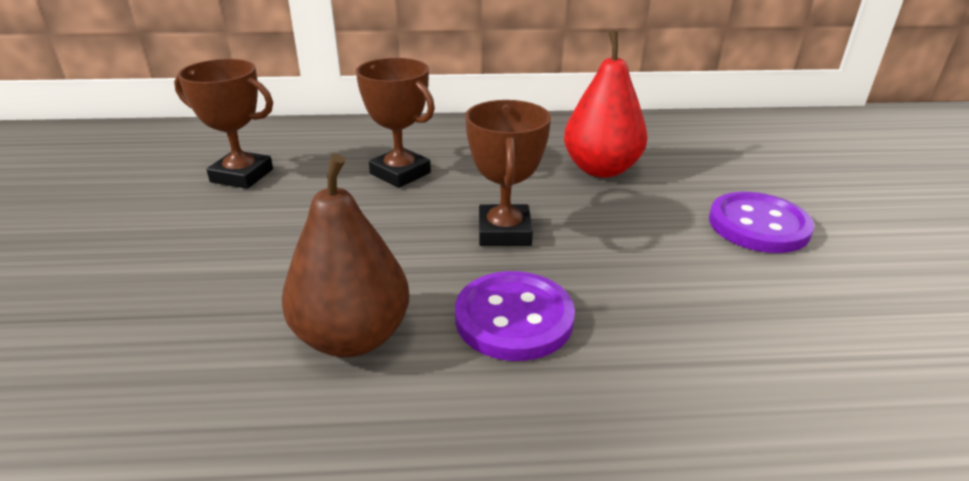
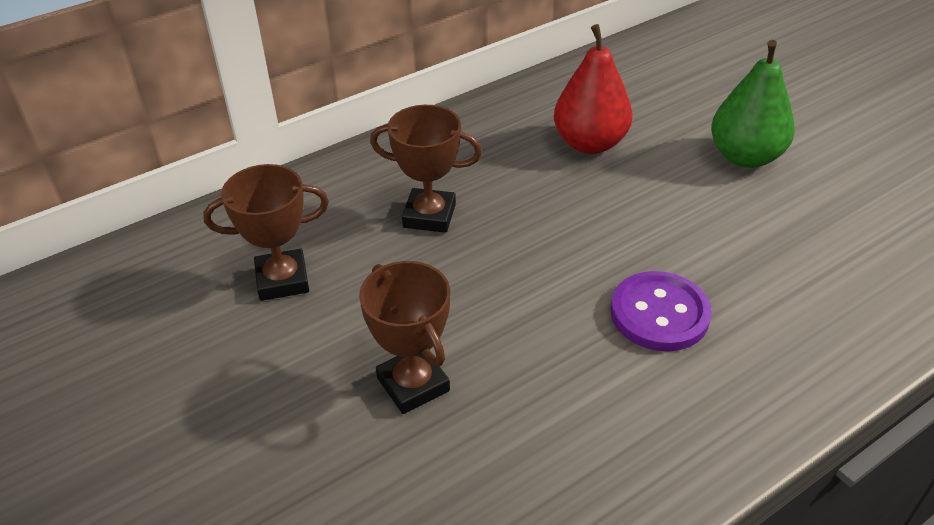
camera: 30 degrees left, 10 degrees up
brown pear [282,153,409,357] -> none
brown trophy [465,100,551,246] -> brown trophy moved to [359,261,450,414]
purple button [709,192,814,253] -> green pear [711,40,795,168]

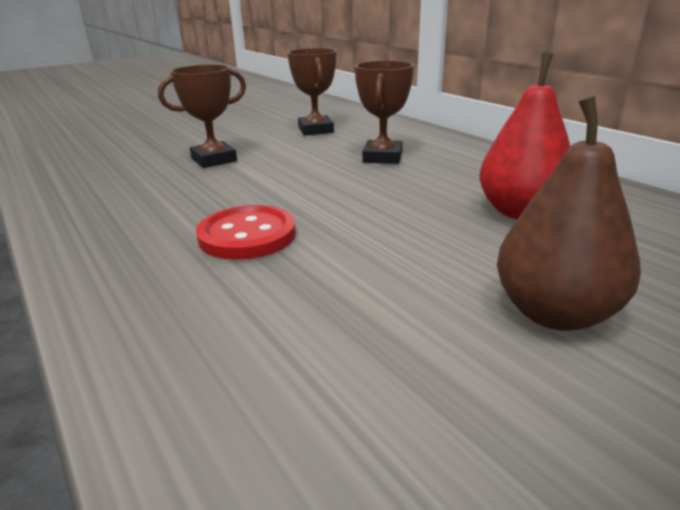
camera: 90 degrees right, 15 degrees down
purple button [611,271,712,351] -> red button [196,205,296,260]
green pear [711,40,795,168] -> brown pear [497,96,641,331]

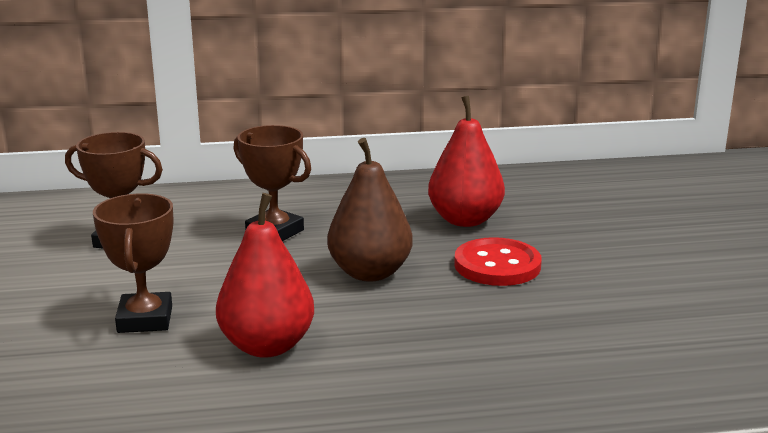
camera: 65 degrees left, 5 degrees down
red button [196,205,296,260] -> red button moved to [454,237,542,286]
brown pear [497,96,641,331] -> brown pear moved to [327,138,413,282]
none -> red pear [216,193,314,358]

